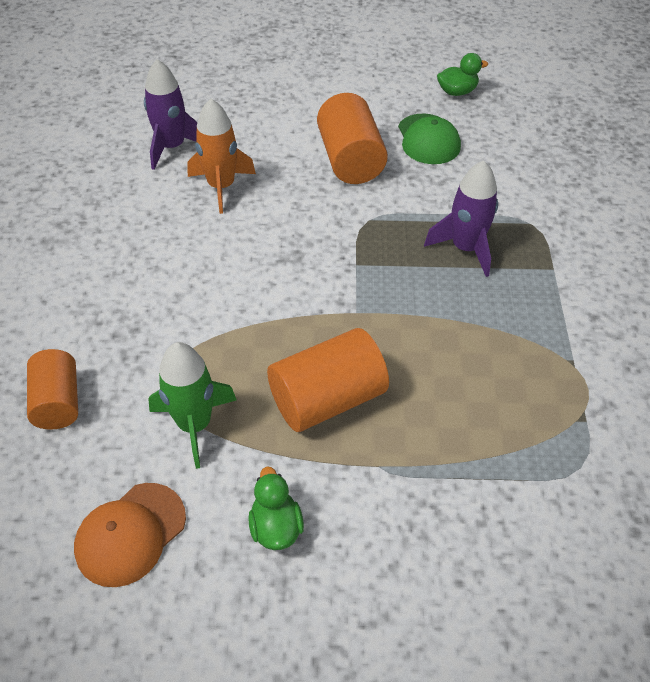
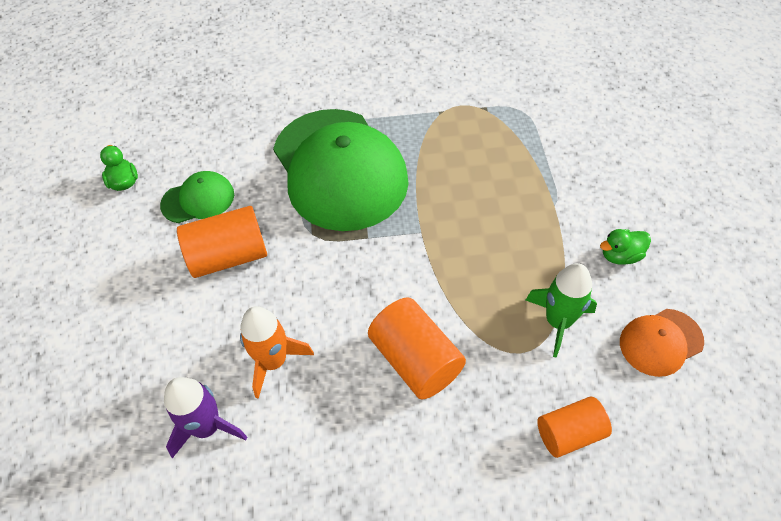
camera: 95 degrees left, 5 degrees up
orange cap [74,483,186,587] -> orange cap turned 120 degrees clockwise [620,309,704,377]
orange cylinder [267,328,389,432] -> orange cylinder moved to [368,297,466,400]
purple rocket [424,160,498,277] -> green cap [273,109,409,231]

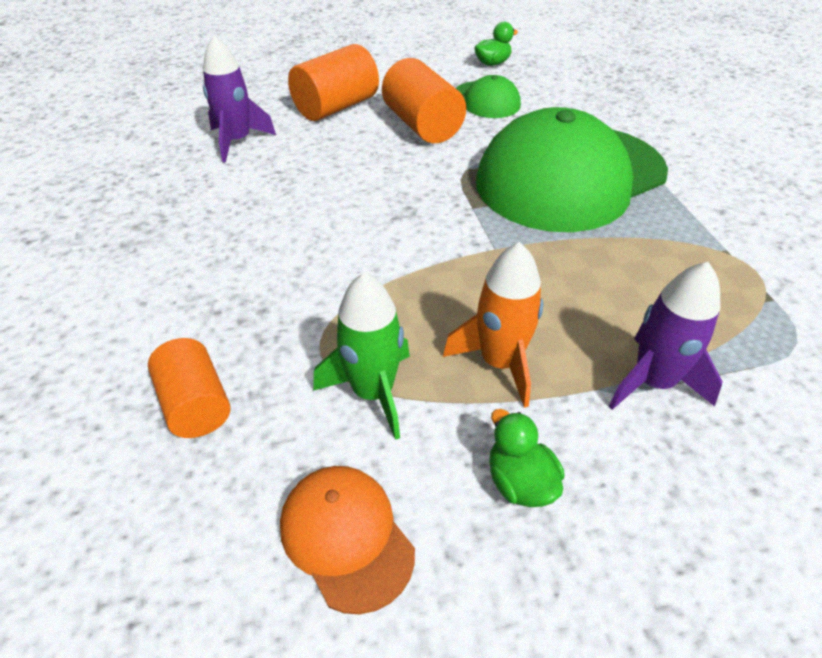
camera: 80 degrees right, 10 degrees down
orange rocket [240,306,314,399] -> orange rocket moved to [443,242,543,408]
orange cylinder [368,297,466,400] -> orange cylinder moved to [288,44,379,121]
none -> purple rocket [609,262,723,410]

